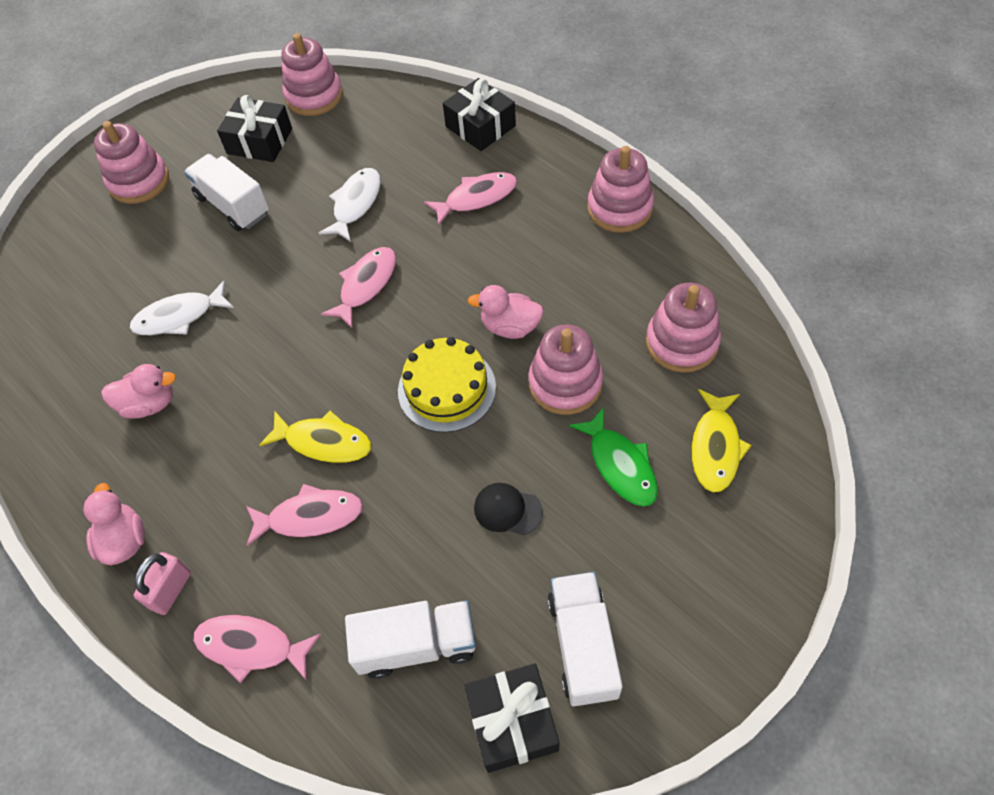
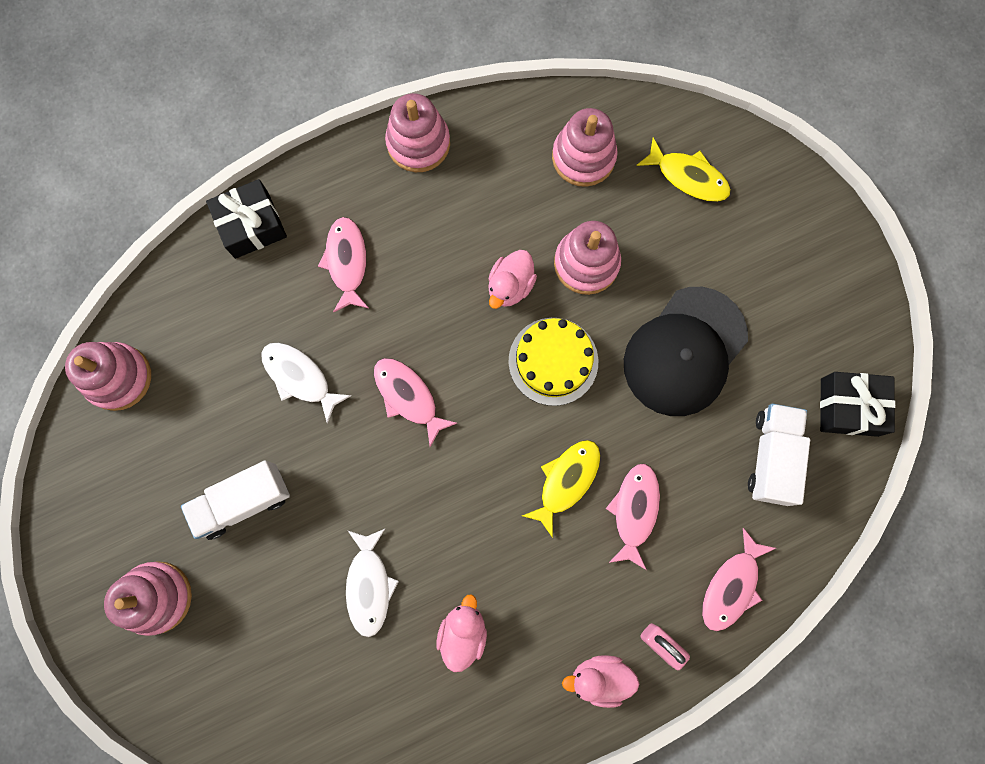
camera: 75 degrees left, 20 degrees up
black gift [217,95,292,162] -> none
black cap [474,483,543,535] -> black cap [624,287,748,416], size x2.40
white truck [547,572,623,706] -> none
green fish [569,407,658,507] -> none

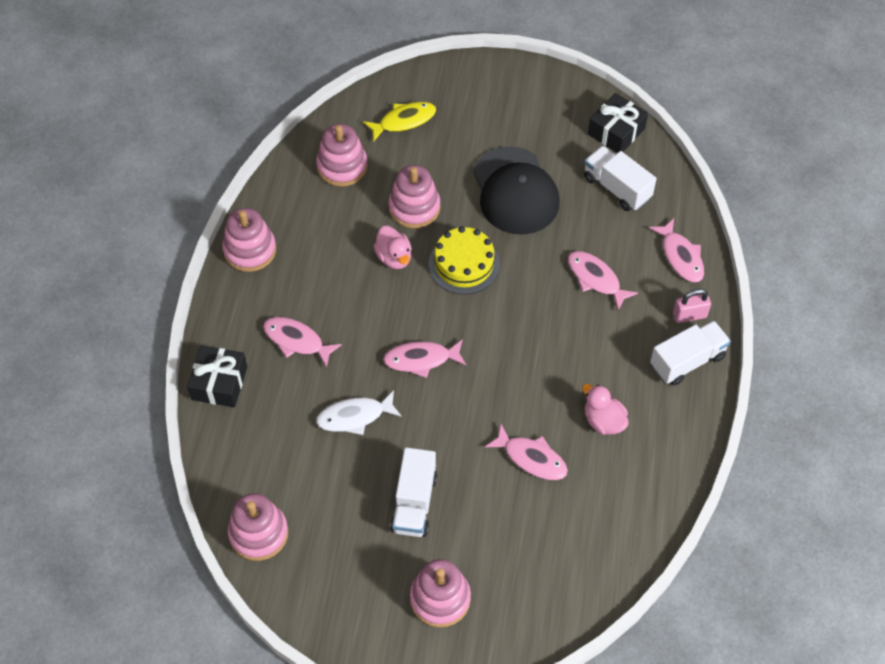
camera: 55 degrees left, 20 degrees down
white fish [346,528,399,637] -> pink fish [485,424,568,480]
yellow fish [522,440,600,538] -> none
pink duck [562,655,639,708] -> white truck [650,321,731,386]

